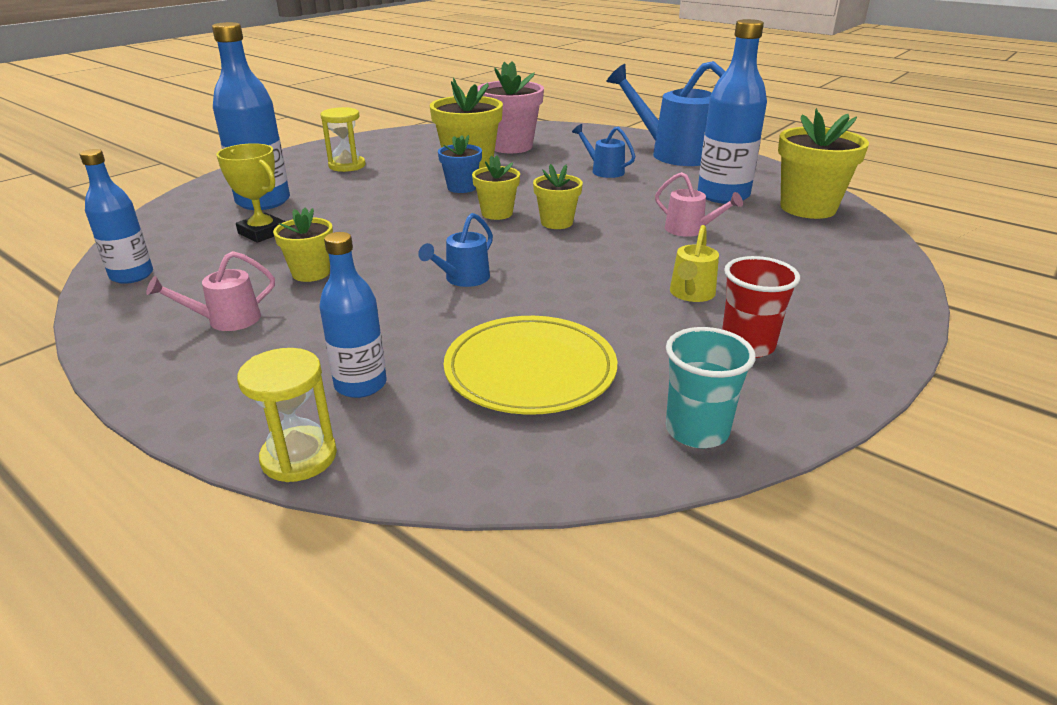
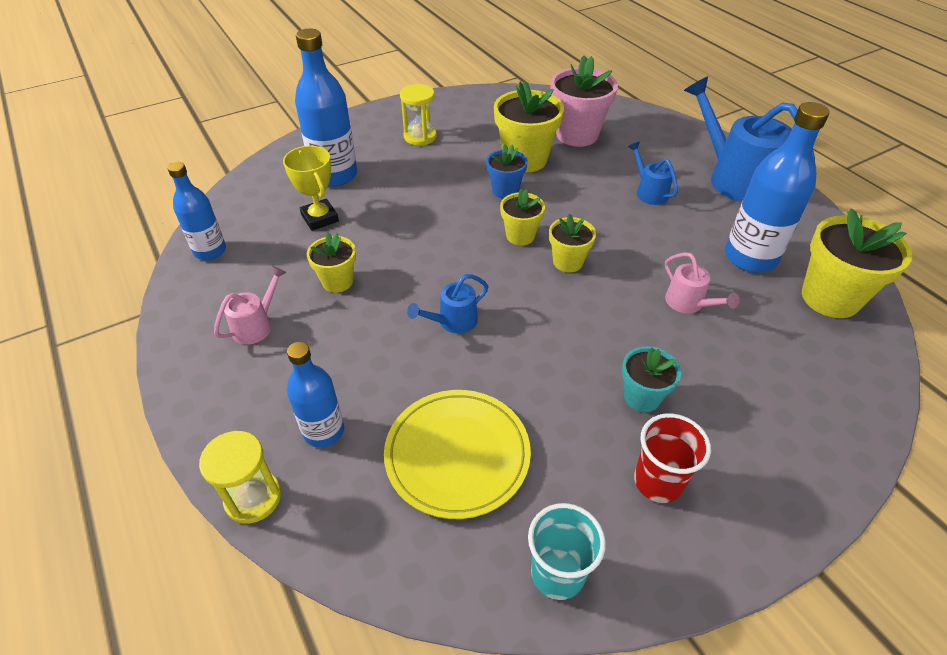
camera: 20 degrees right, 15 degrees up
pink watering can [146,251,275,331] -> pink watering can turned 135 degrees clockwise [214,266,287,344]
yellow watering can [670,225,719,302] -> turquoise flower pot [622,346,681,412]

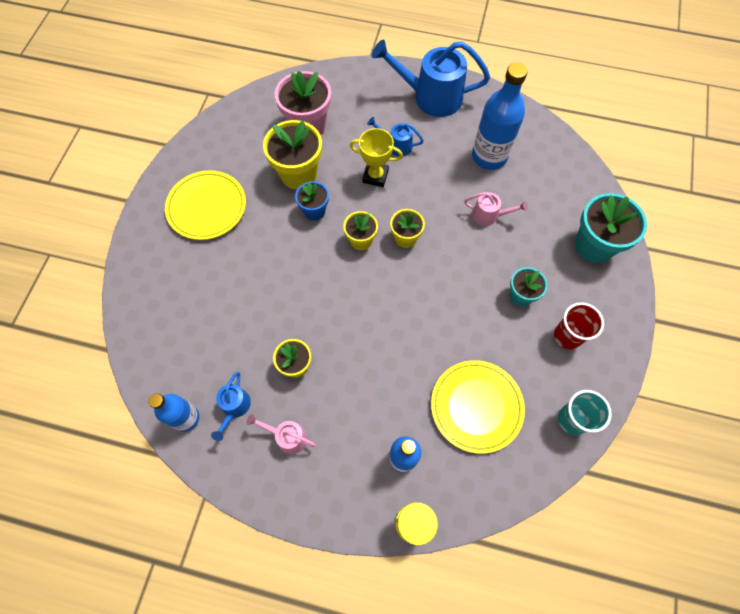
camera: 45 degrees left, 20 degrees up
pink watering can [214,266,287,344] -> pink watering can turned 60 degrees counterclockwise [246,414,316,454]
yellow trophy [283,146,339,231] -> yellow trophy moved to [350,128,403,187]
blue bottle [295,28,357,187] -> none
yellow hourglass [400,84,436,146] -> yellow plate [165,170,246,240]
blue watering can [407,274,488,333] -> blue watering can moved to [211,372,251,441]
yellow flower pot [802,208,912,318] -> none
none -> turquoise flower pot [575,193,647,263]

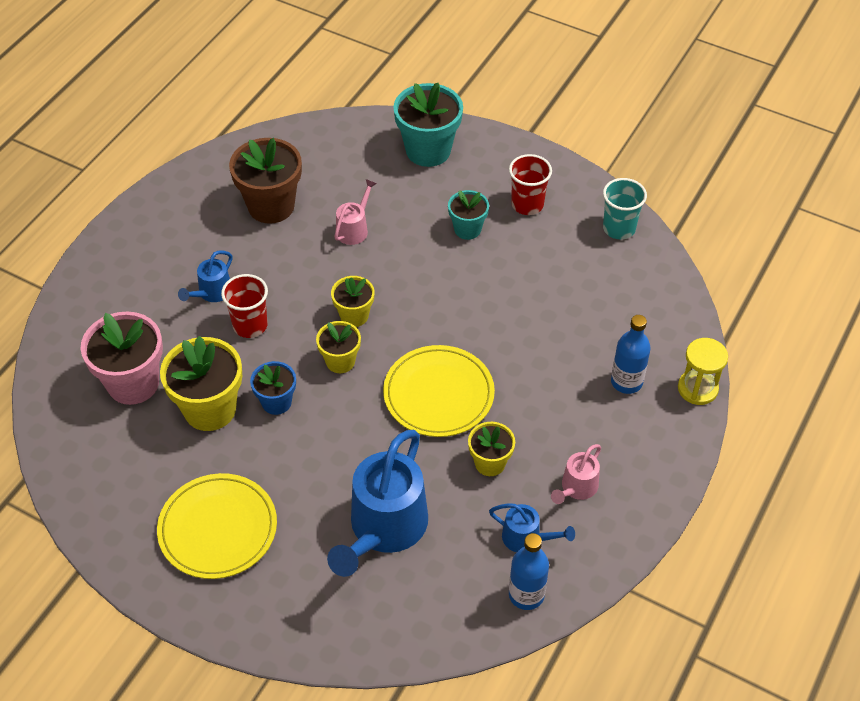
camera: 75 degrees left, 15 degrees down
yellow trophy [350,128,403,187] -> red cup [221,274,268,338]
blue watering can [372,39,490,117] -> blue watering can moved to [327,430,428,577]
yellow plate [431,360,525,454] -> yellow plate moved to [383,345,495,437]
blue bottle [472,63,528,170] -> brown flower pot [229,138,302,224]

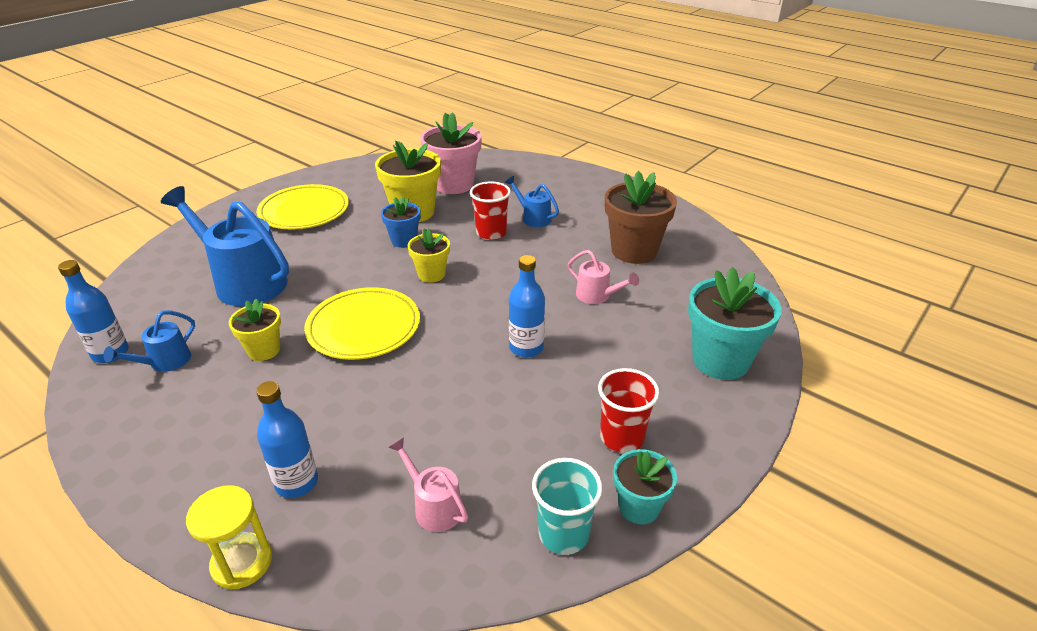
camera: 100 degrees right, 15 degrees down
yellow flower pot [331,276,375,327] -> none
turquoise flower pot [448,190,489,240] -> turquoise flower pot moved to [613,449,677,524]
pink watering can [551,444,601,504] -> pink watering can moved to [388,437,468,532]
none -> blue bottle [509,255,545,358]

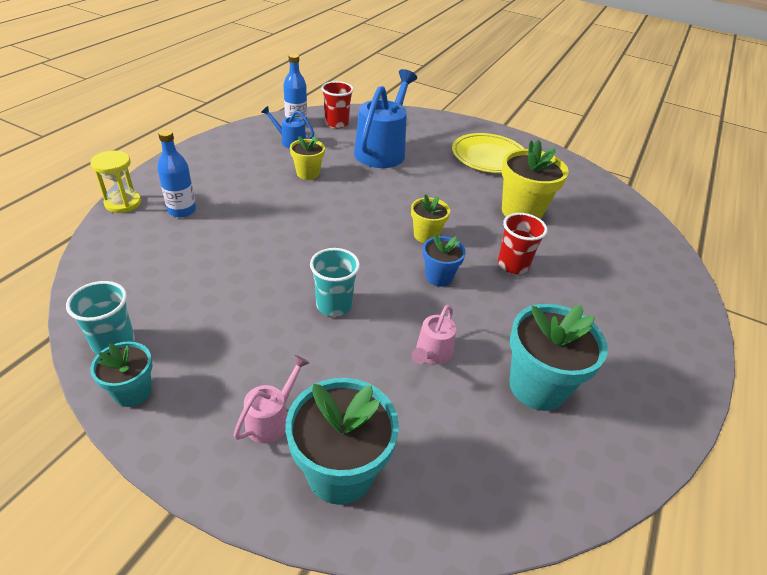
camera: 75 degrees right, 5 degrees up
yellow plate [304,287,420,360] -> none
blue flower pot [381,196,421,248] -> blue flower pot moved to [423,235,466,287]
pink watering can [388,437,468,532] -> pink watering can moved to [234,355,309,443]
pink flower pot [420,113,482,194] -> none
blue watering can [505,176,559,227] -> none
blue bottle [509,255,545,358] -> turquoise cup [310,248,360,316]
red cup [598,368,659,453] -> red cup moved to [321,81,354,128]
brown flower pot [605,171,677,264] -> turquoise flower pot [509,304,608,411]

